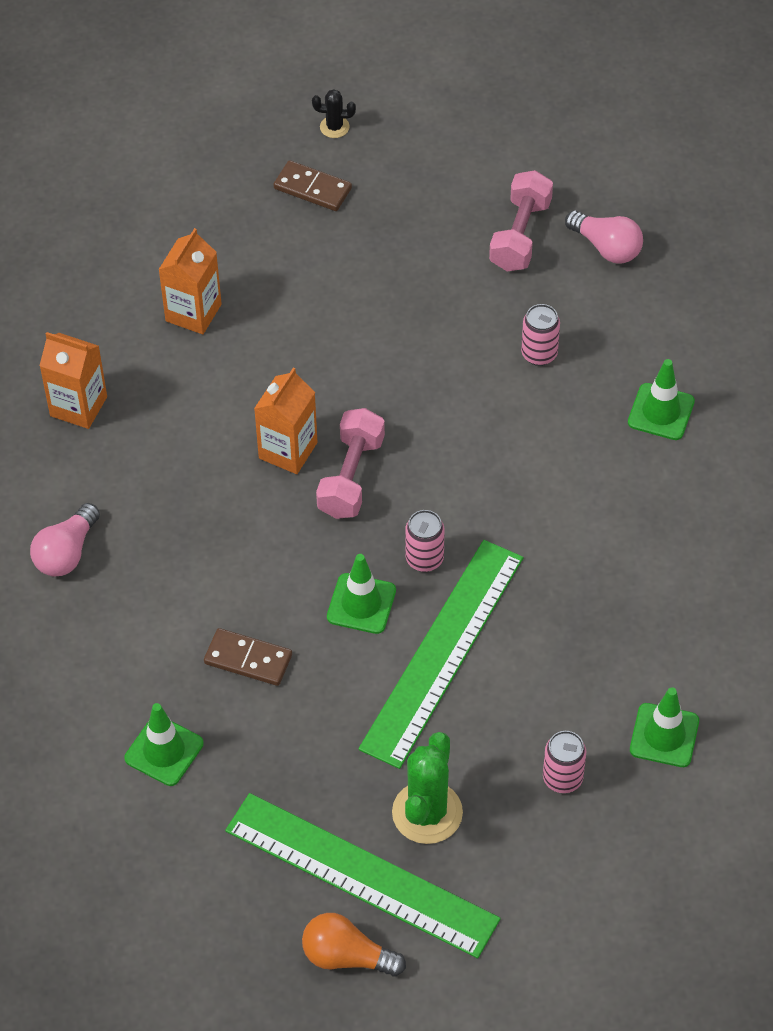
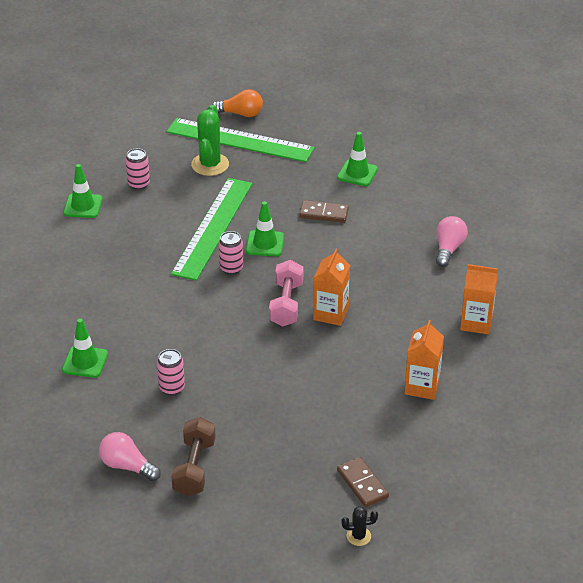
camera: 170 degrees right, 15 degrees down
brown domino [273,160,352,211] -> brown domino turned 45 degrees clockwise [337,457,389,507]
pink dumbbell [489,170,553,271] -> brown dumbbell [171,417,216,496]

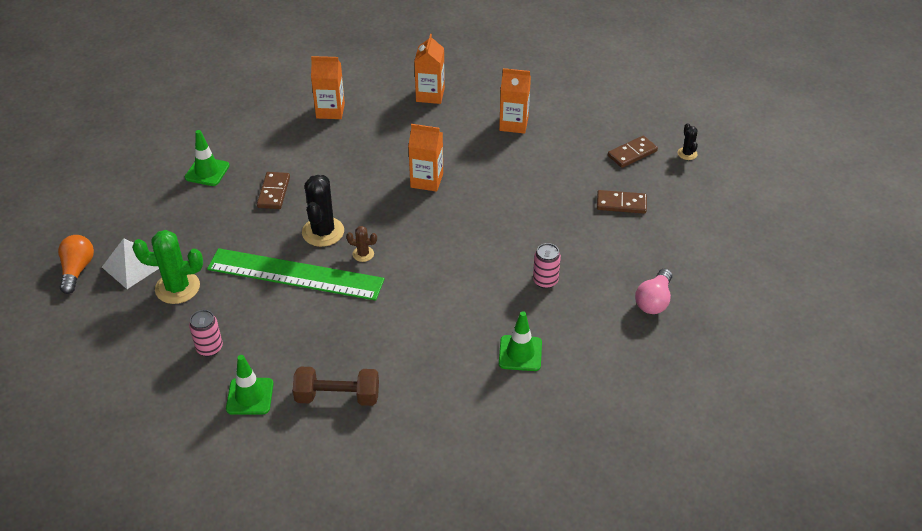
camera: 95 degrees left, 5 degrees up
green ruler [167,118,315,162] -> white pyramid [102,238,159,289]
brown dumbbell [171,417,216,496] -> brown dumbbell moved to [293,367,379,406]
pink can [219,231,243,275] -> brown cactus [346,226,377,262]
green traffic cone [246,201,284,256] -> black cactus [302,175,344,247]
pink dumbbell [269,260,303,327] -> none
pink light bulb [436,216,468,267] -> orange carton [311,56,345,119]
none -> brown domino [597,190,647,214]

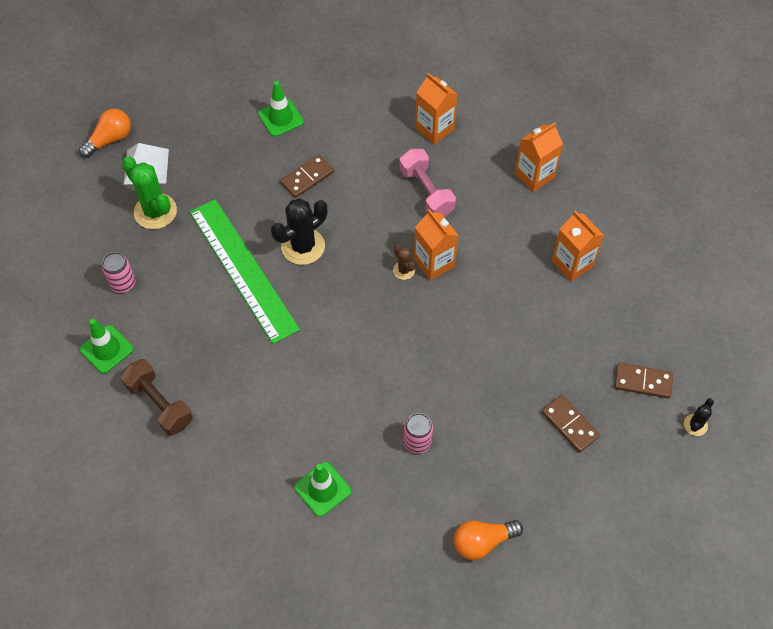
camera: 45 degrees right, 15 degrees up
brown cactus [346,226,377,262] -> brown cactus moved to [393,245,415,280]
pink light bulb [635,268,672,314] -> orange light bulb [454,520,523,560]
none -> pink dumbbell [399,149,456,217]

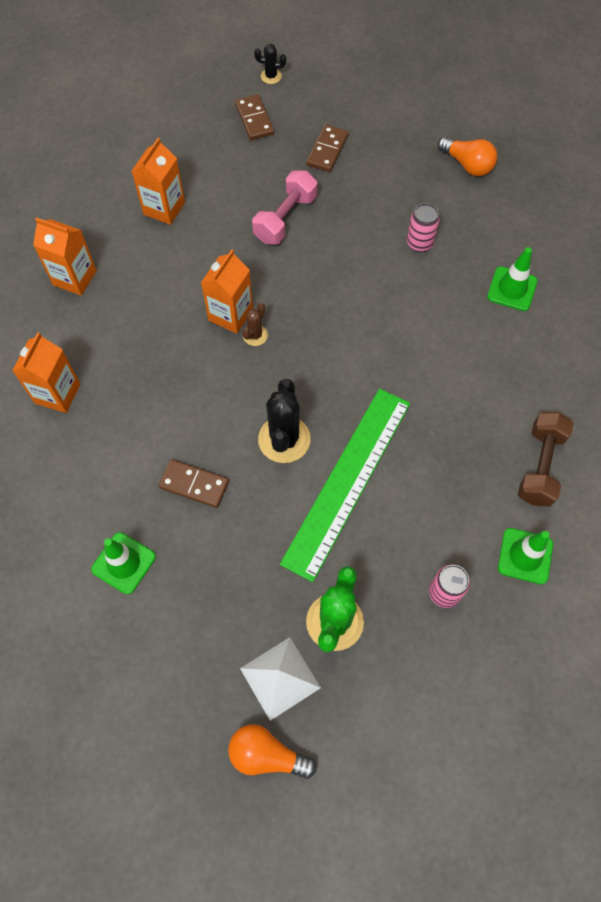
camera: 120 degrees left, 5 degrees up
black cactus [271,198,327,265] -> black cactus turned 75 degrees clockwise [258,379,311,463]
pink dumbbell [399,149,456,217] -> pink dumbbell moved to [252,170,318,245]

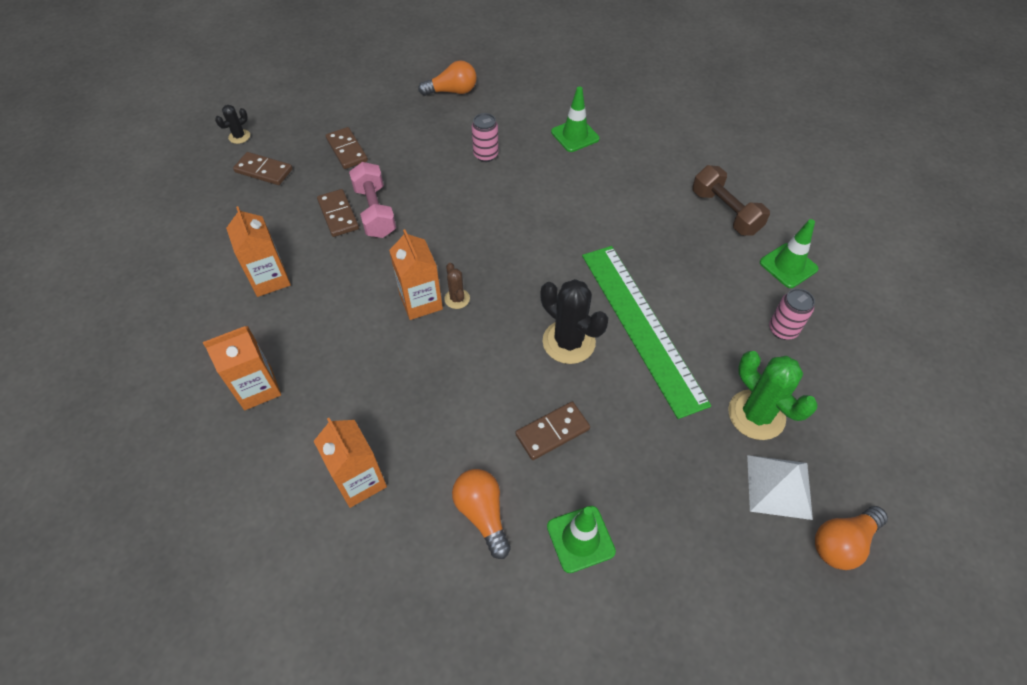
camera: 50 degrees left, 10 degrees down
none -> brown domino [317,189,359,237]
none -> orange light bulb [452,469,511,559]

